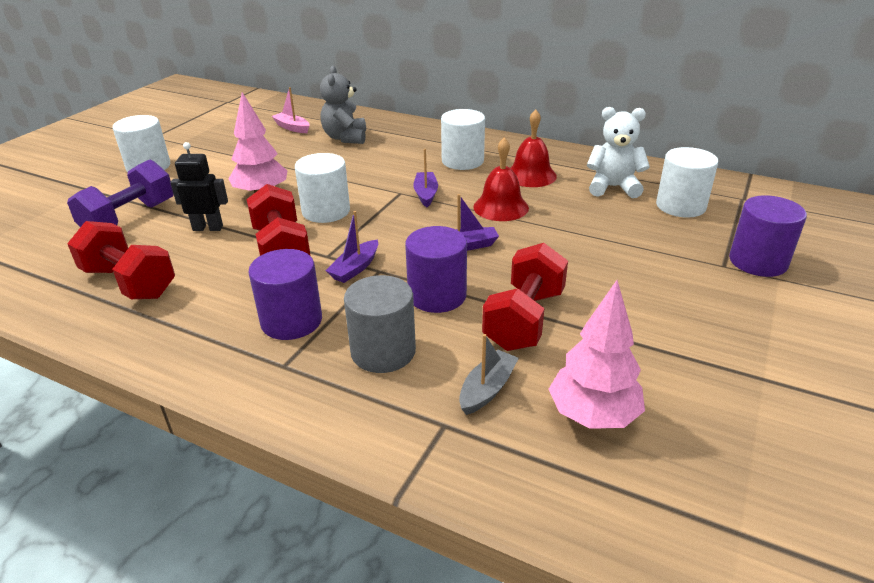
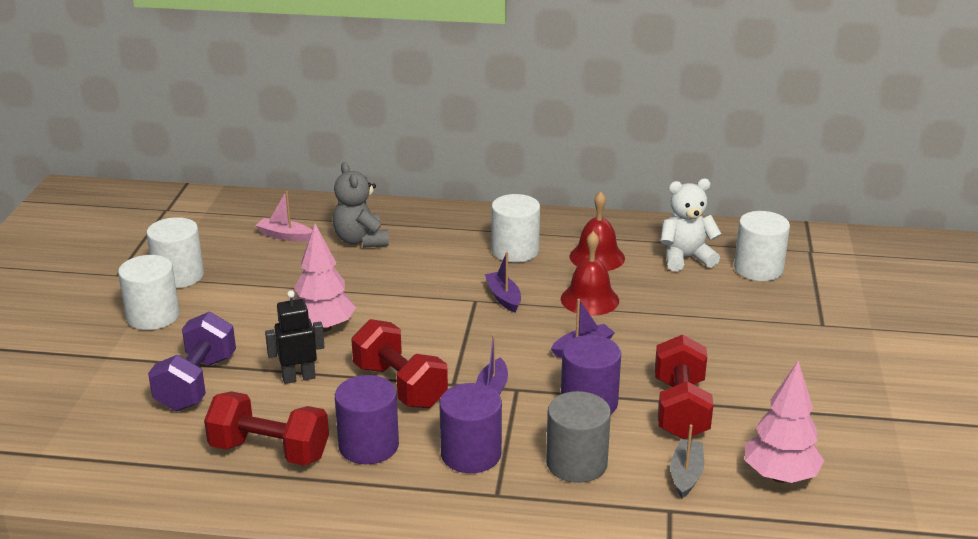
camera: 20 degrees left, 5 degrees down
white cylinder [295,153,350,223] -> white cylinder moved to [146,217,204,288]
purple cylinder [729,195,807,277] -> purple cylinder moved to [335,375,399,464]

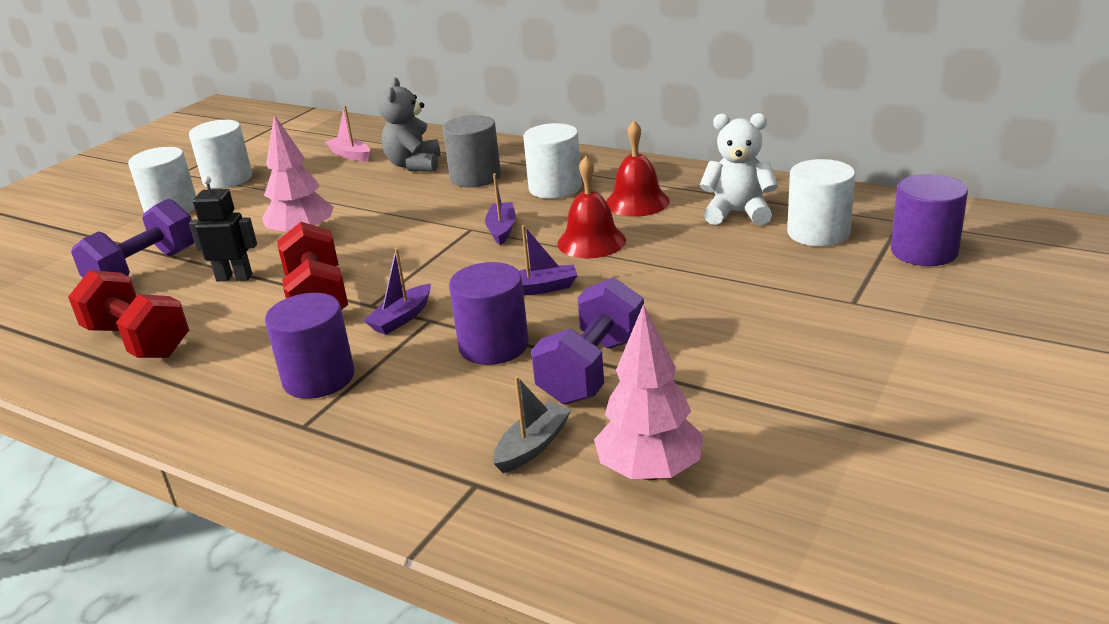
camera: 25 degrees right, 0 degrees up
purple cylinder [335,375,399,464] -> purple cylinder moved to [891,174,968,266]
grey cylinder [546,391,611,483] -> grey cylinder moved to [443,115,501,187]
red dumbbell [655,334,713,439] -> purple dumbbell [531,277,644,405]

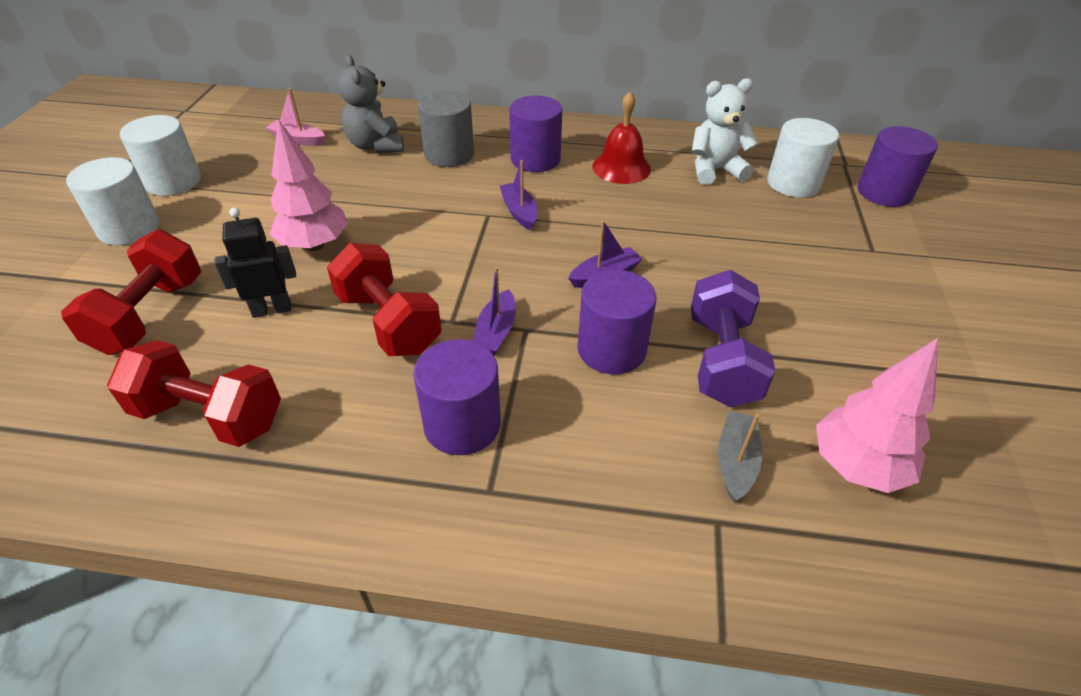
camera: 25 degrees left, 15 degrees up
purple dumbbell [71,199,195,277] -> red dumbbell [61,229,201,355]
white cylinder [523,123,582,199] -> purple cylinder [509,96,562,172]
red bell [557,156,626,258] -> none

